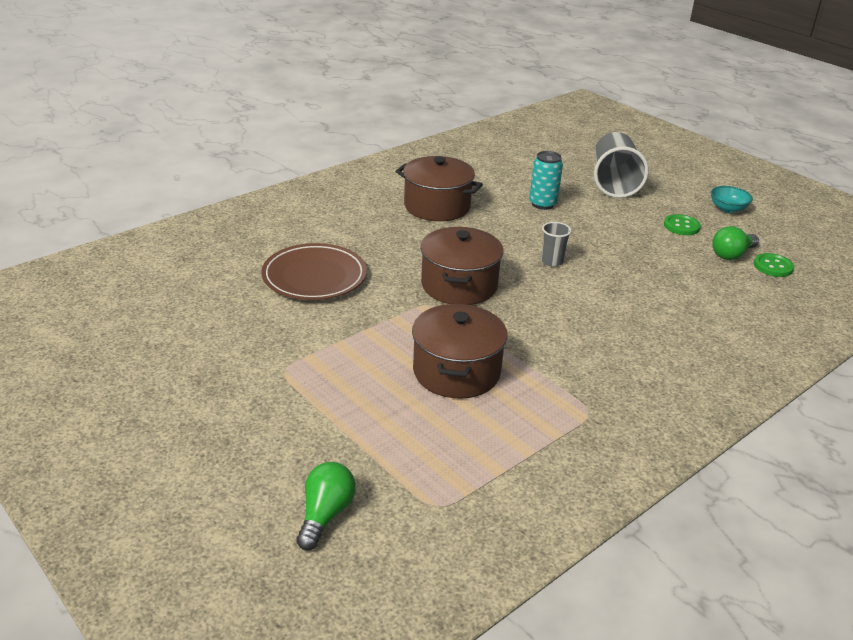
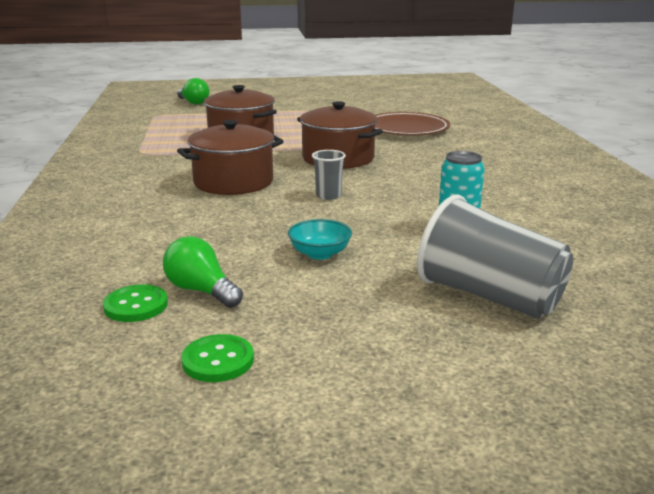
camera: 125 degrees right, 10 degrees down
brown pot [396,156,483,221] -> brown pot moved to [177,120,284,195]
green button [664,214,701,235] -> green button moved to [181,334,254,382]
turquoise bowl [711,186,753,213] -> turquoise bowl moved to [288,219,352,260]
green light bulb [712,226,759,260] -> green light bulb turned 45 degrees counterclockwise [163,236,243,308]

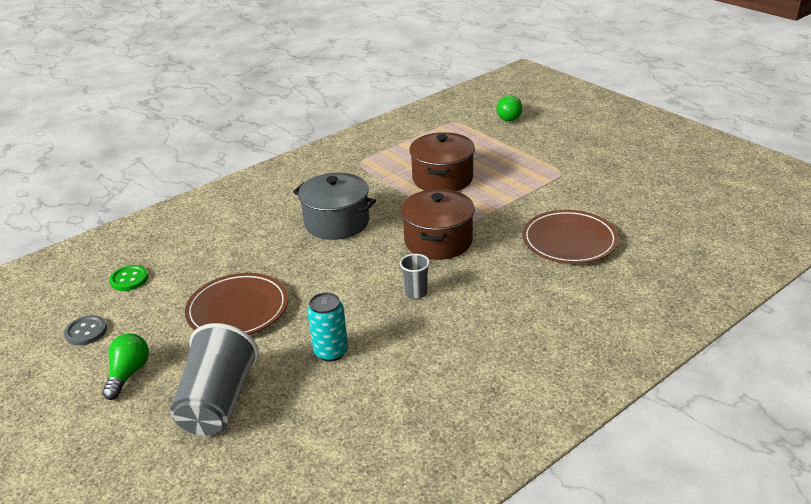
camera: 60 degrees right, 10 degrees up
green light bulb [163,236,243,308] -> green light bulb moved to [102,333,149,400]
brown pot [177,120,284,195] -> grey pot [293,173,376,240]
green button [181,334,254,382] -> grey button [64,315,107,346]
turquoise bowl [288,219,352,260] -> brown plate [185,273,288,335]
grey cup [312,150,346,200] -> grey cup moved to [400,254,430,299]

